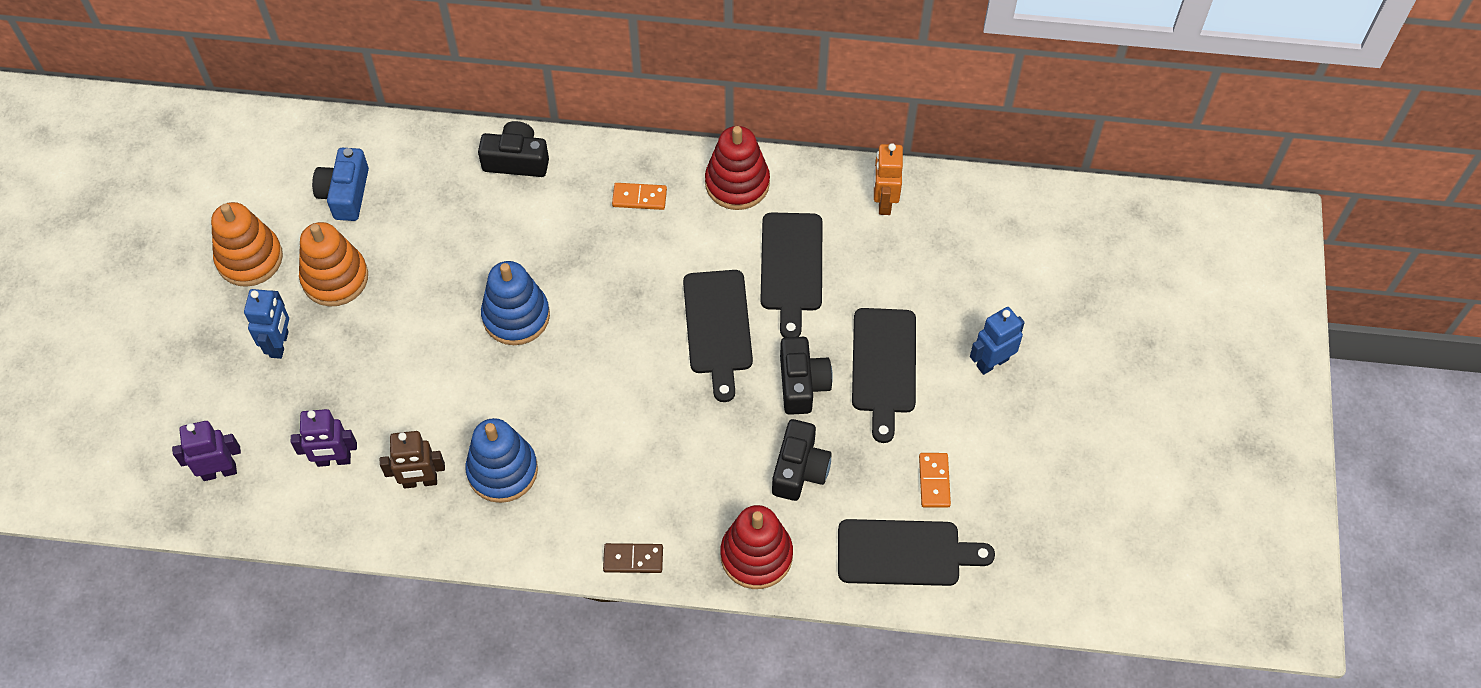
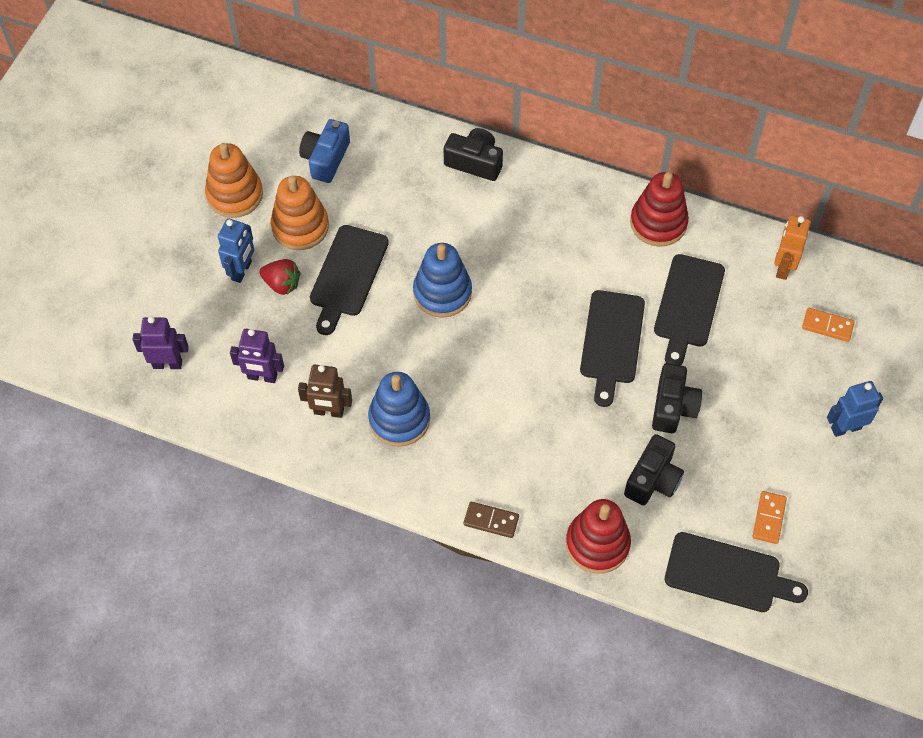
camera: 15 degrees right, 0 degrees up
orange domino [612,183,667,210] -> orange domino moved to [802,308,855,342]
black cutting board [852,308,916,443] -> black cutting board moved to [310,225,389,335]
none -> red strawberry [259,259,301,295]

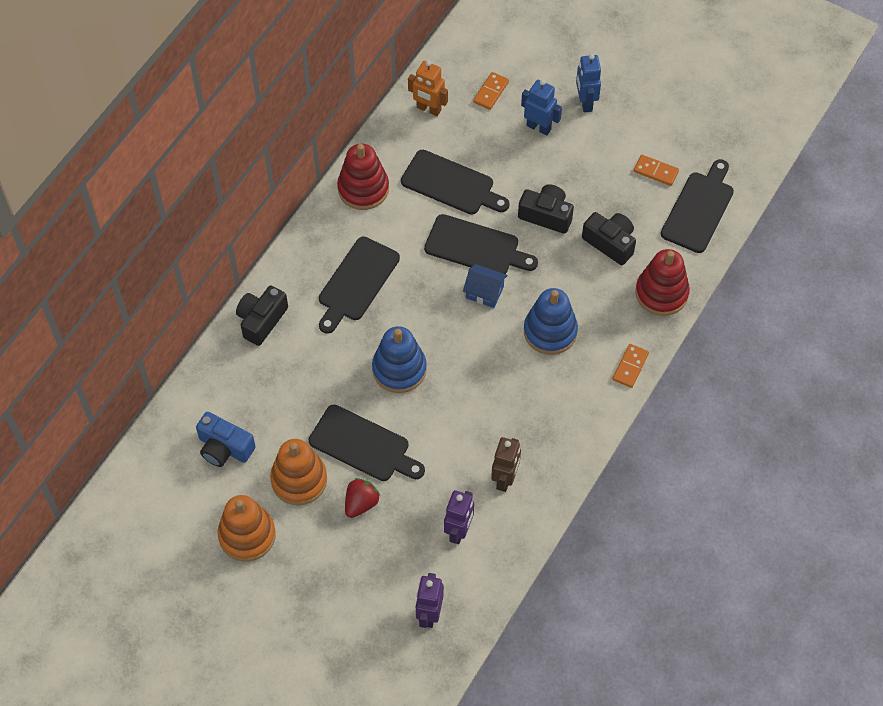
camera: 80 degrees left, 0 degrees up
blue robot [218,218,254,283] -> blue robot moved to [521,79,562,136]
blue stacking toy [368,372,430,447] -> blue stacking toy moved to [524,288,578,355]
brown domino [464,502,519,538] -> orange domino [612,344,649,388]
none -> black cutting board [319,236,400,334]
none -> blue house [463,264,508,308]

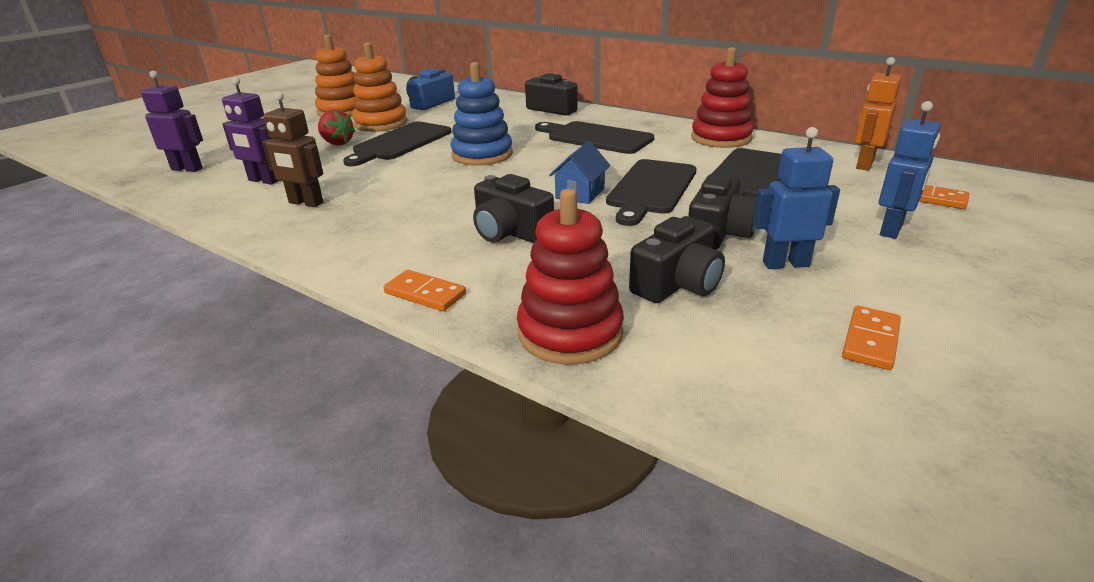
camera: 95 degrees right, 30 degrees down
blue stacking toy [524,288,578,355] -> black camera [473,174,554,243]
blue robot [576,54,601,112] -> blue robot moved to [753,127,840,269]
black cutting board [661,159,734,253] -> none

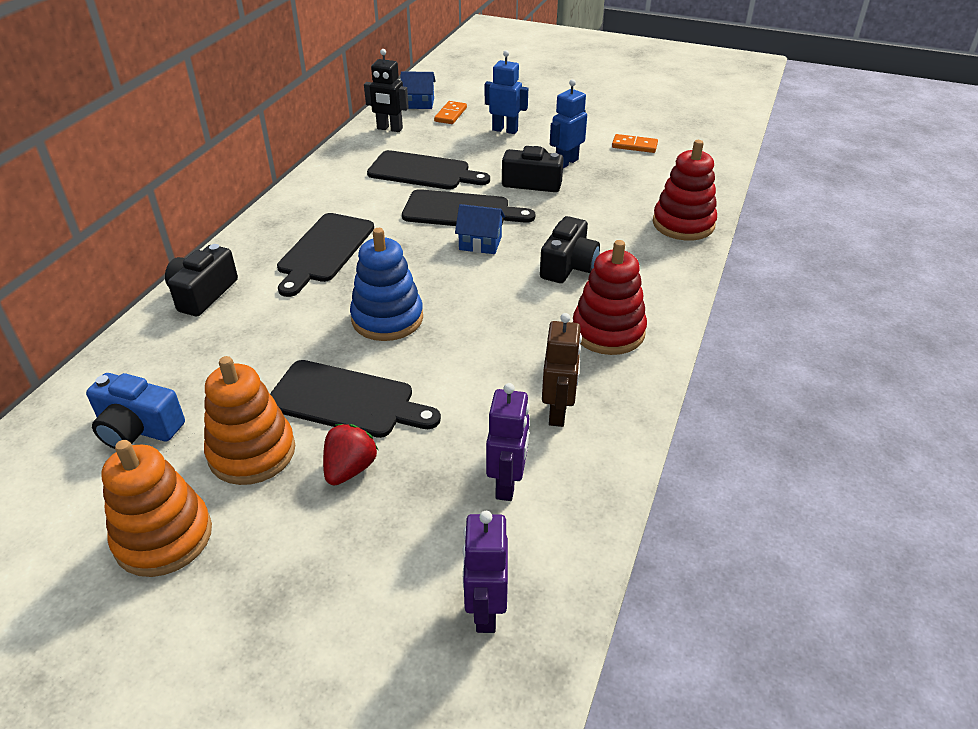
camera: 105 degrees left, 10 degrees up
orange domino [383,270,466,311] -> none
black camera [629,216,725,303] -> none
red stacking toy [691,47,754,148] -> red stacking toy moved to [573,240,647,355]
blue robot [753,127,840,269] -> blue robot turned 60 degrees clockwise [550,79,587,168]
orange robot [855,57,902,171] -> black robot [364,49,409,132]
none -> blue house [400,71,436,109]

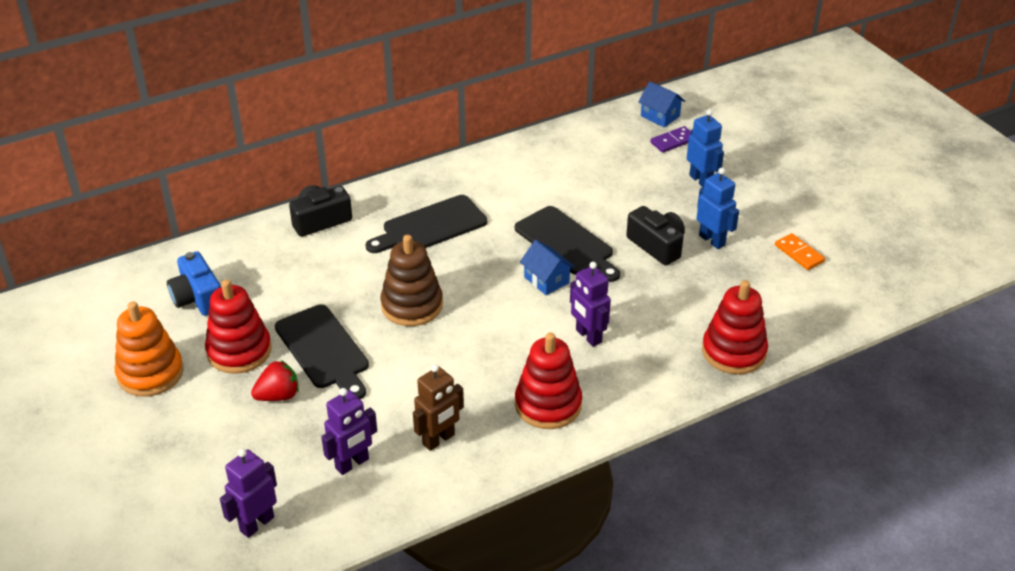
camera: 40 degrees right, 0 degrees up
orange stacking toy [204,356,295,485] -> red stacking toy [205,279,271,374]
blue stacking toy [350,228,423,341] -> brown stacking toy [380,235,443,326]
black robot [364,49,409,132] -> none
black cutting board [367,150,490,190] -> none
orange domino [434,101,467,124] -> purple domino [650,126,691,153]
black camera [540,216,600,283] -> purple robot [570,262,611,347]
blue robot [550,79,587,168] -> blue robot turned 60 degrees clockwise [696,168,739,249]

